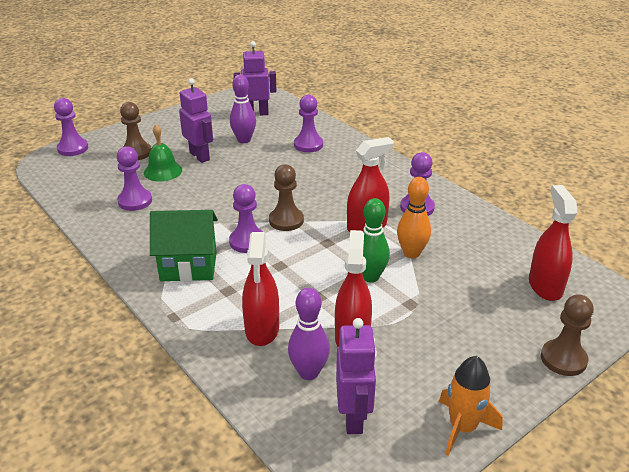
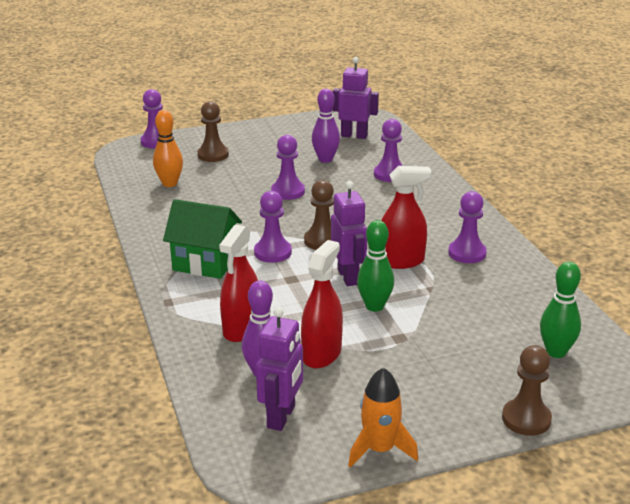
camera: 20 degrees right, 5 degrees down
purple pawn [117,146,152,211] -> purple pawn moved to [271,135,305,200]
green bell [144,124,182,182] -> none
purple robot [179,78,213,163] -> purple robot moved to [331,181,367,286]
orange bowling pin [397,177,431,258] -> orange bowling pin moved to [153,110,183,187]
red spray bottle [529,185,578,301] -> green bowling pin [540,262,581,358]

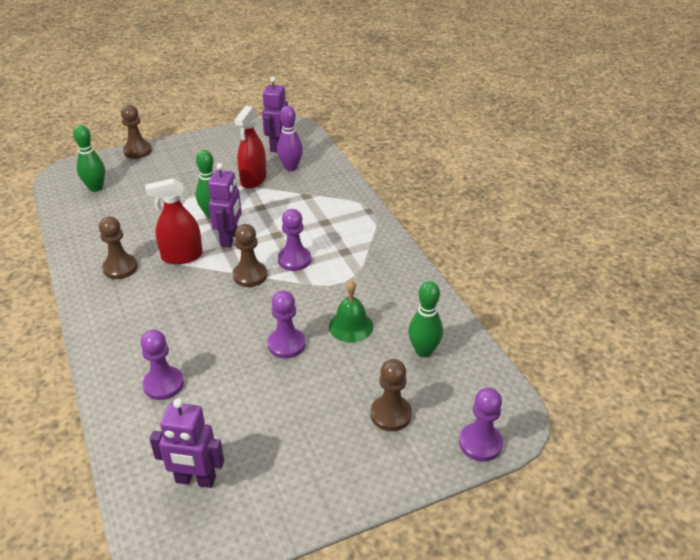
camera: 175 degrees right, 10 degrees up
orange bowling pin [153,110,183,187] -> green bowling pin [408,281,443,357]
green house [163,199,242,279] -> none
red spray bottle [219,224,258,342] -> none
purple bowling pin [312,89,340,163] -> none
purple robot [331,181,367,286] -> purple robot turned 150 degrees counterclockwise [208,163,242,247]
orange rocket [348,367,418,468] -> none
purple pawn [448,191,487,263] -> brown pawn [99,217,138,279]
none -> green bell [329,280,373,343]

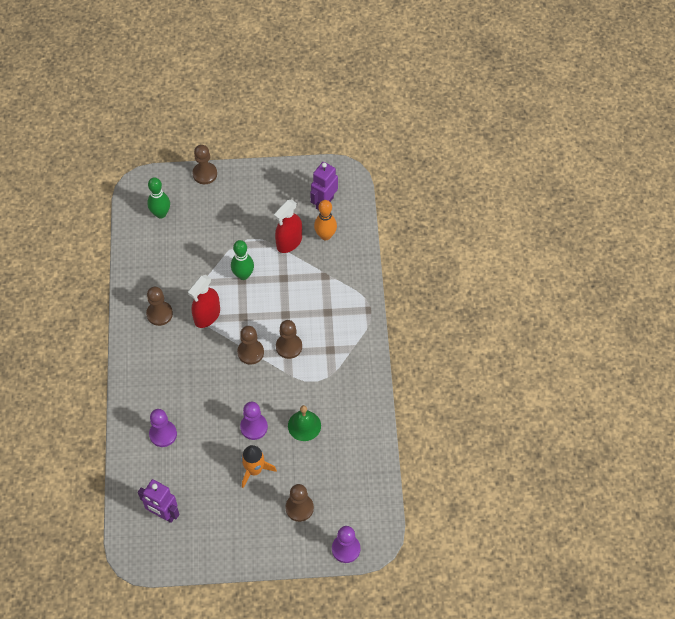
camera: 20 degrees right, 20 degrees up
red spray bottle [145,178,203,264] -> red spray bottle turned 60 degrees counterclockwise [188,275,220,328]
purple robot [208,163,242,247] -> none
purple bowling pin [277,106,303,171] -> orange bowling pin [314,200,337,240]
purple pawn [278,209,311,271] -> brown pawn [276,320,302,359]
green bowling pin [408,281,443,357] -> none
none -> orange rocket [241,445,277,488]

